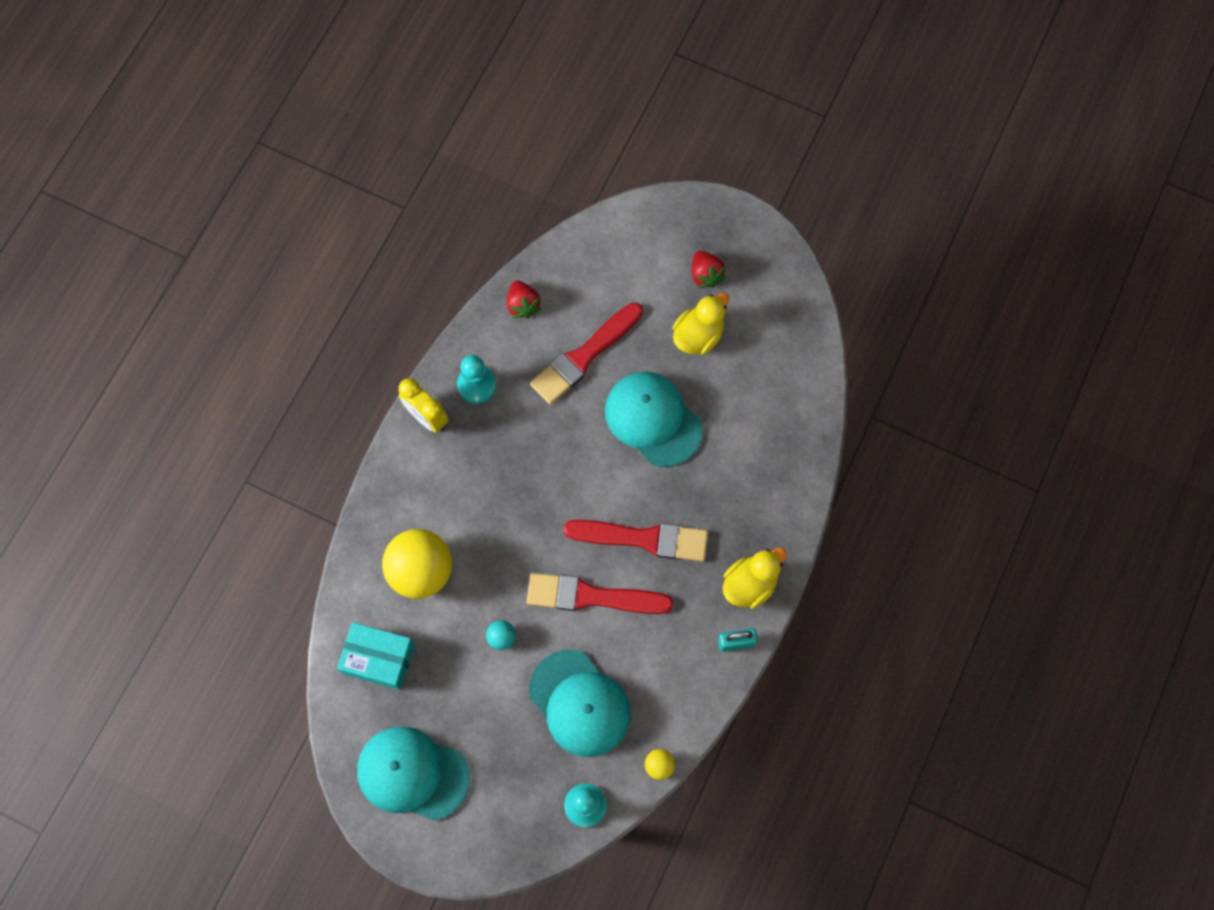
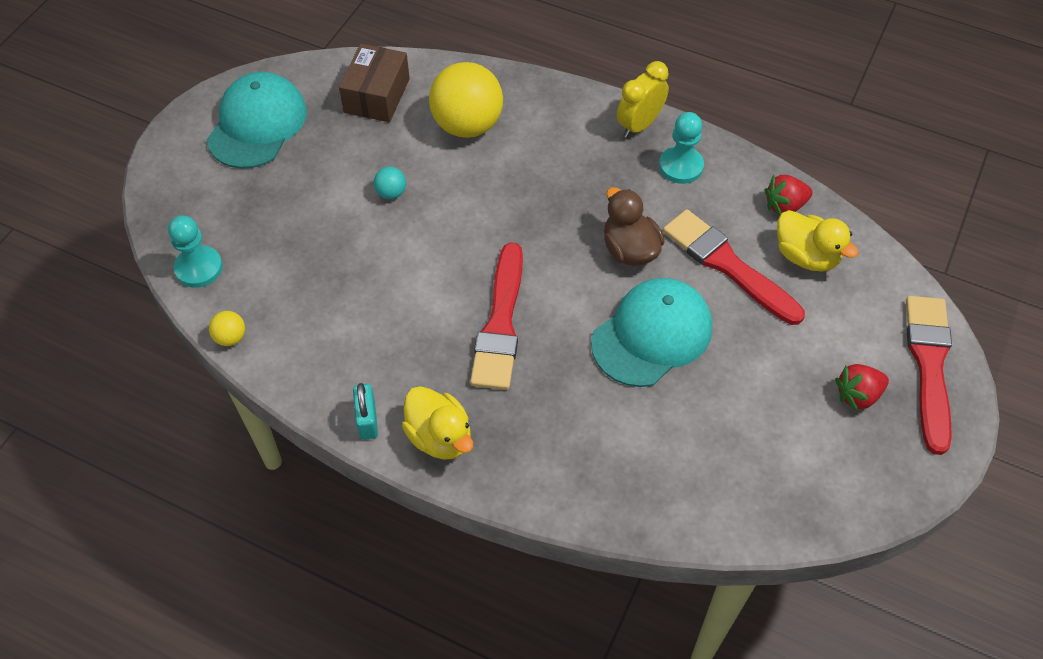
camera: 90 degrees right, 15 degrees down
turquoise box [337,622,415,690] -> brown box [339,44,410,122]
red brush [527,573,673,614] -> red brush moved to [906,296,952,455]
turquoise cap [529,650,631,757] -> none
yellow duck [672,293,729,354] -> yellow duck moved to [777,210,859,272]
none -> brown duck [604,187,665,266]

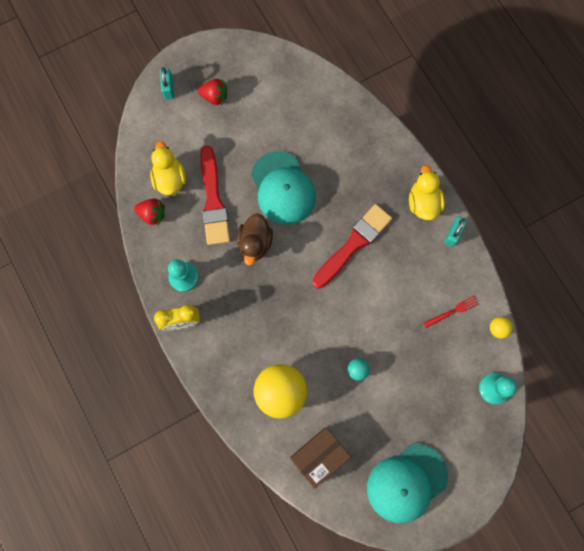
camera: 145 degrees left, 20 degrees up
turquoise cap [591,278,712,387] -> turquoise cap turned 105 degrees counterclockwise [251,151,316,225]
red brush [906,296,952,455] -> turquoise padlock [160,67,174,100]
none -> red fork [424,296,479,328]

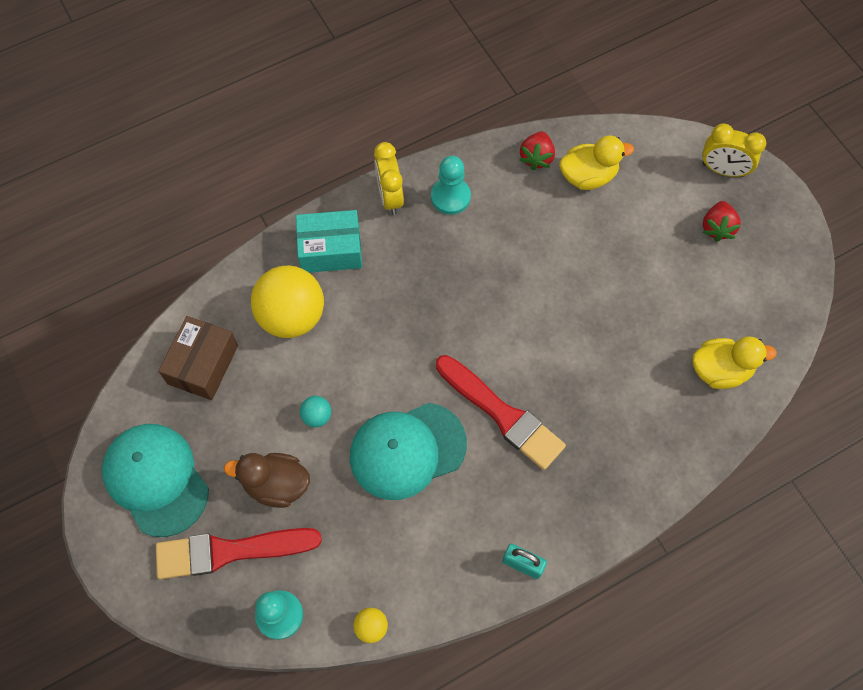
camera: 90 degrees right, 10 degrees down
turquoise padlock [160,67,174,100] -> yellow clock [702,123,766,177]
red brush [200,146,230,245] -> red brush moved to [156,528,322,579]
brown duck [237,213,273,266] -> brown duck moved to [224,453,310,508]
turquoise cap [251,151,316,225] -> turquoise cap moved to [350,403,467,500]
brown box [290,427,351,489] -> brown box turned 60 degrees clockwise [158,316,238,400]
yellow duck [409,165,445,220] -> yellow duck moved to [692,336,777,389]
red fork [424,296,479,328] -> none
none -> turquoise box [296,210,362,273]

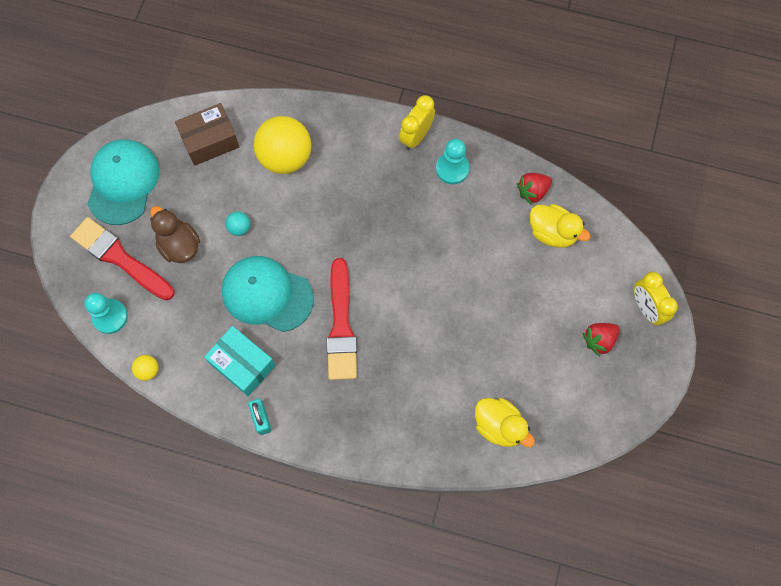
camera: 45 degrees right, 5 degrees up
turquoise box [296,210,362,273] -> turquoise box moved to [204,326,276,396]

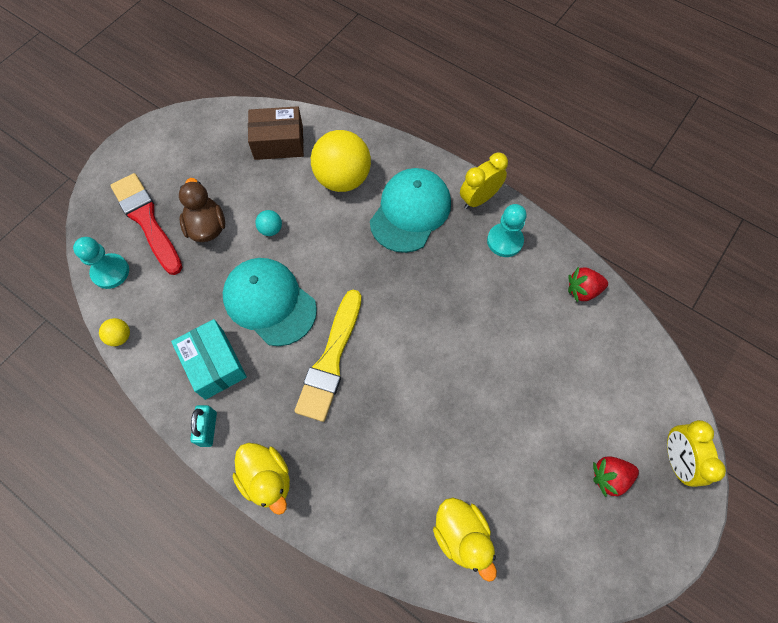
camera: 20 degrees right, 5 degrees down
turquoise cap [87,139,160,225] -> turquoise cap moved to [370,168,451,253]
red brush [327,258,357,380] -> yellow brush [295,290,362,422]
yellow duck [530,204,590,248] -> yellow duck moved to [233,443,290,515]

